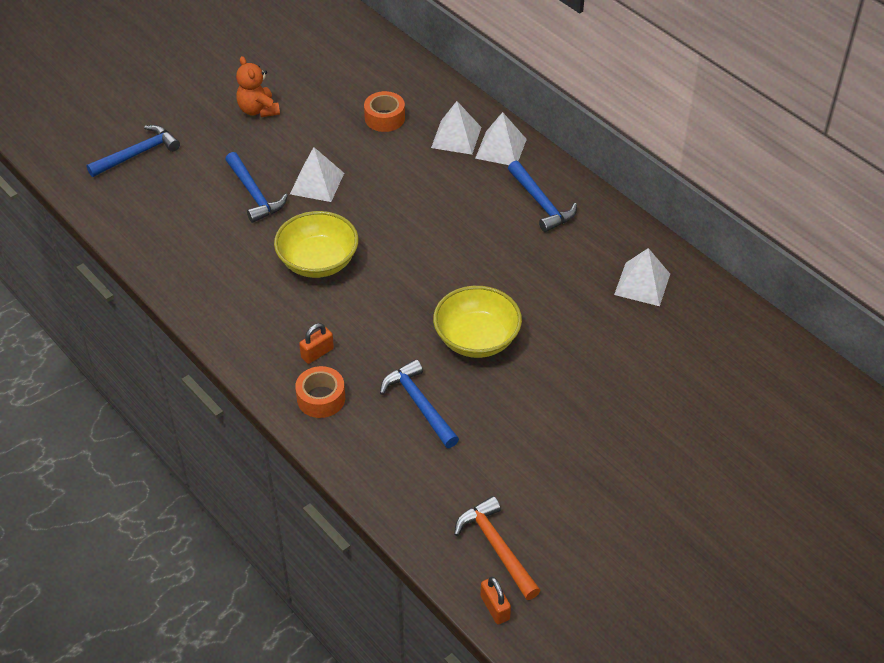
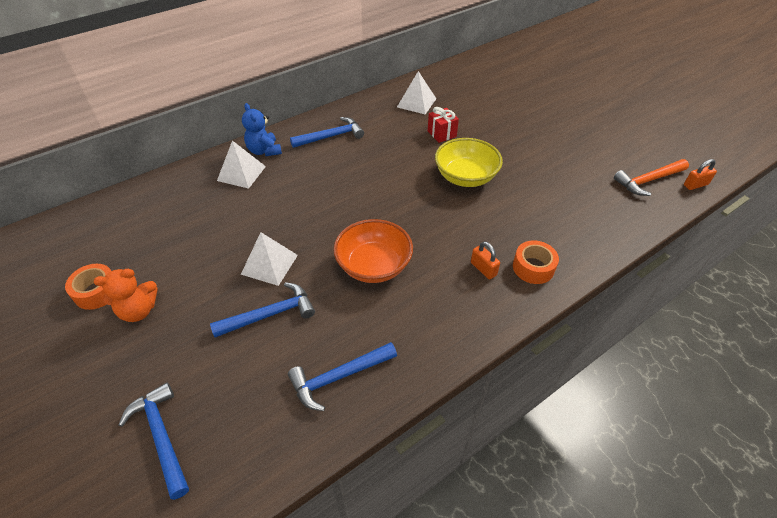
camera: 85 degrees left, 0 degrees up
yellow bowl [274,211,359,278] -> orange bowl [334,219,413,283]
orange tape [364,91,405,132] -> orange tape moved to [65,264,111,310]
blue hammer [380,359,459,448] -> blue hammer moved to [288,342,397,411]
white pyramid [475,112,527,165] -> blue teddy bear [242,103,282,156]
none -> red gift [428,107,459,143]

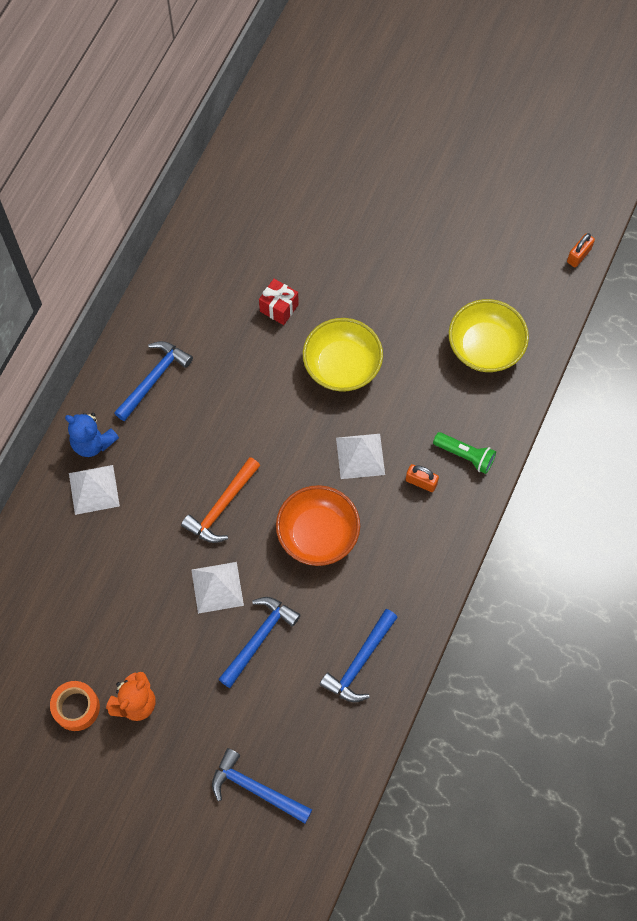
camera: 30 degrees left, 20 degrees up
white pyramid [397,71,436,114] -> white pyramid moved to [336,434,385,479]
orange tape [513,240,559,284] -> green flashlight [433,432,496,474]
orange hammer [614,159,689,196] -> orange hammer moved to [181,457,260,543]
none -> yellow bowl [449,299,529,372]

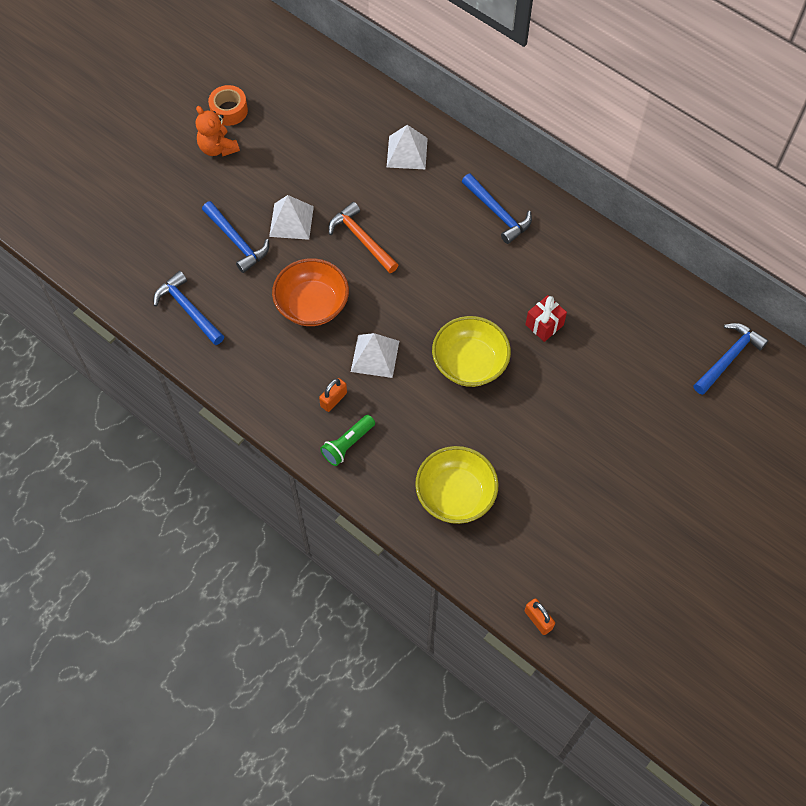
camera: 105 degrees right, 5 degrees down
blue teddy bear [65,413,119,457] -> none
blue hammer [212,748,312,823] -> blue hammer moved to [693,323,769,395]

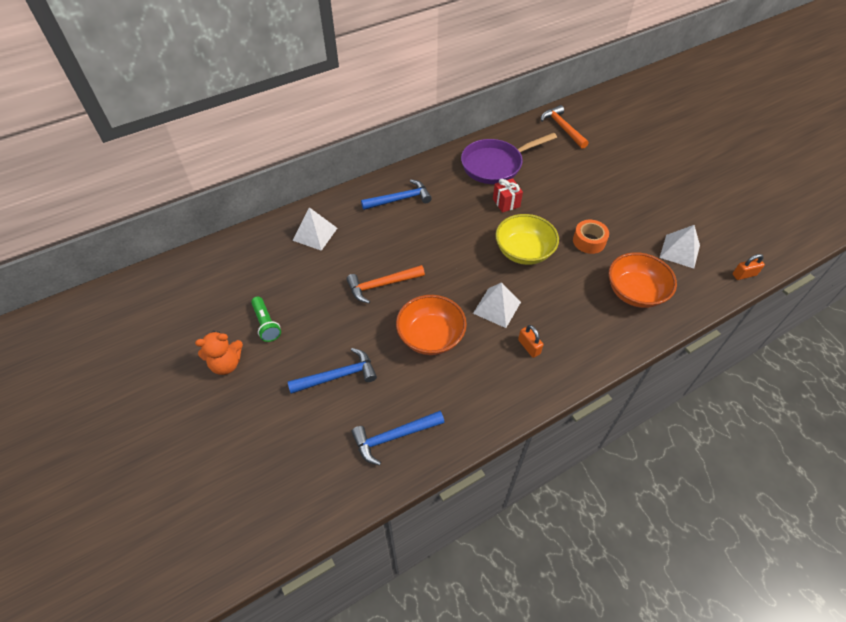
camera: 70 degrees left, 10 degrees down
orange tape [208,85,248,126] -> orange tape moved to [573,220,609,254]
white pyramid [269,195,314,240] -> white pyramid moved to [660,225,700,268]
green flashlight [320,415,375,466] -> green flashlight moved to [251,296,281,342]
yellow bowl [415,446,498,524] -> orange bowl [609,252,677,308]
blue hammer [693,323,769,395] -> orange hammer [541,105,589,149]
none -> purple pan [461,133,557,184]

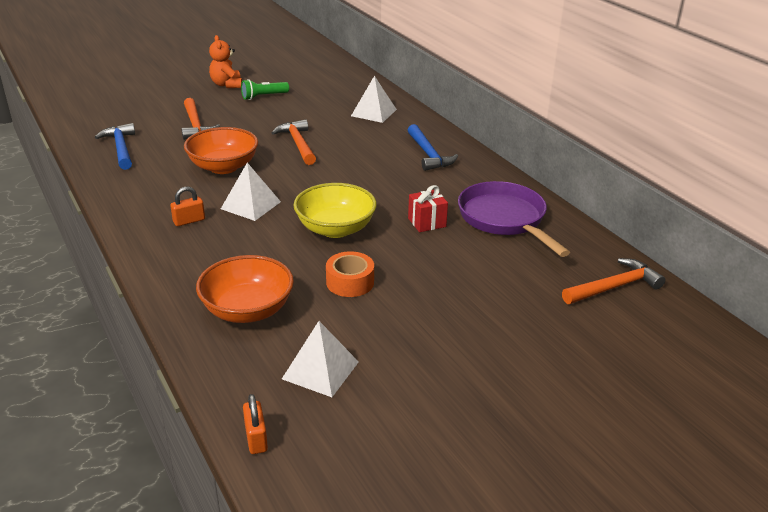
camera: 90 degrees right, 20 degrees down
blue hammer [288,348,377,394] -> orange hammer [181,98,220,140]

